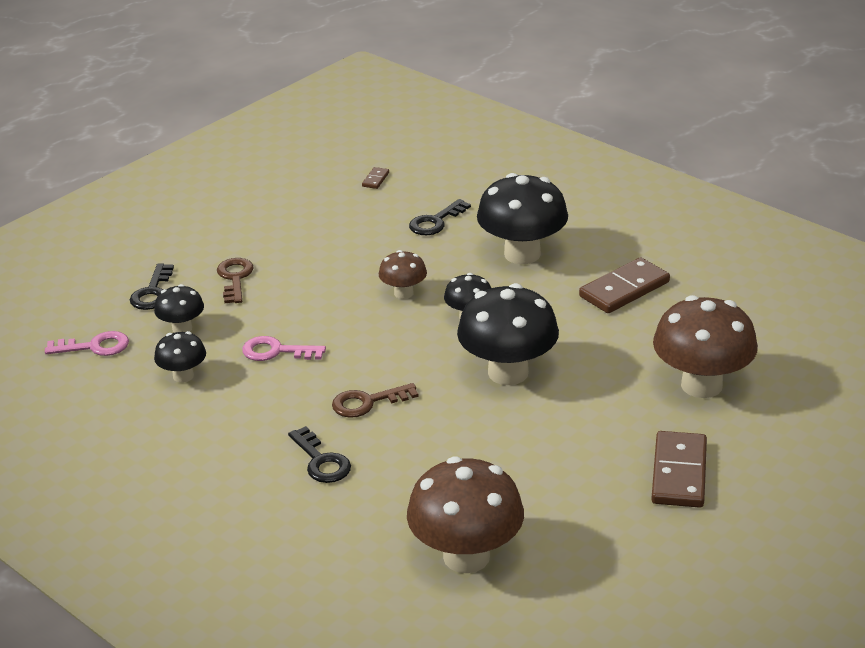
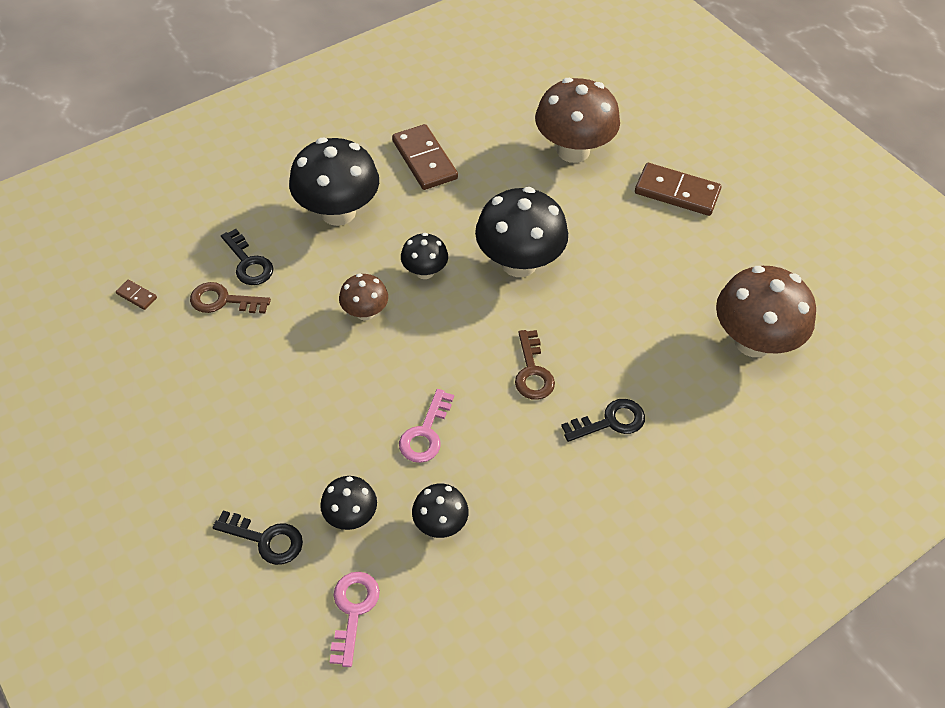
camera: 80 degrees left, 20 degrees up
brown key [217,258,254,303] -> brown key moved to [190,282,271,313]

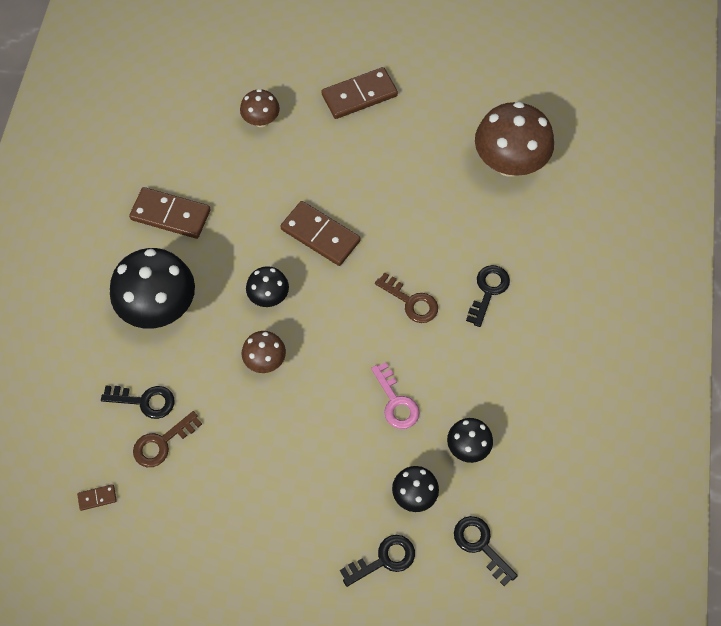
camera: 45 degrees left, 10 degrees up
pink key [330,572,380,667] -> black key [454,516,518,586]
black mushroom [475,187,568,277] -> brown domino [280,201,360,266]
brown mushroom [535,78,620,163] -> brown mushroom [240,89,280,127], size x0.52

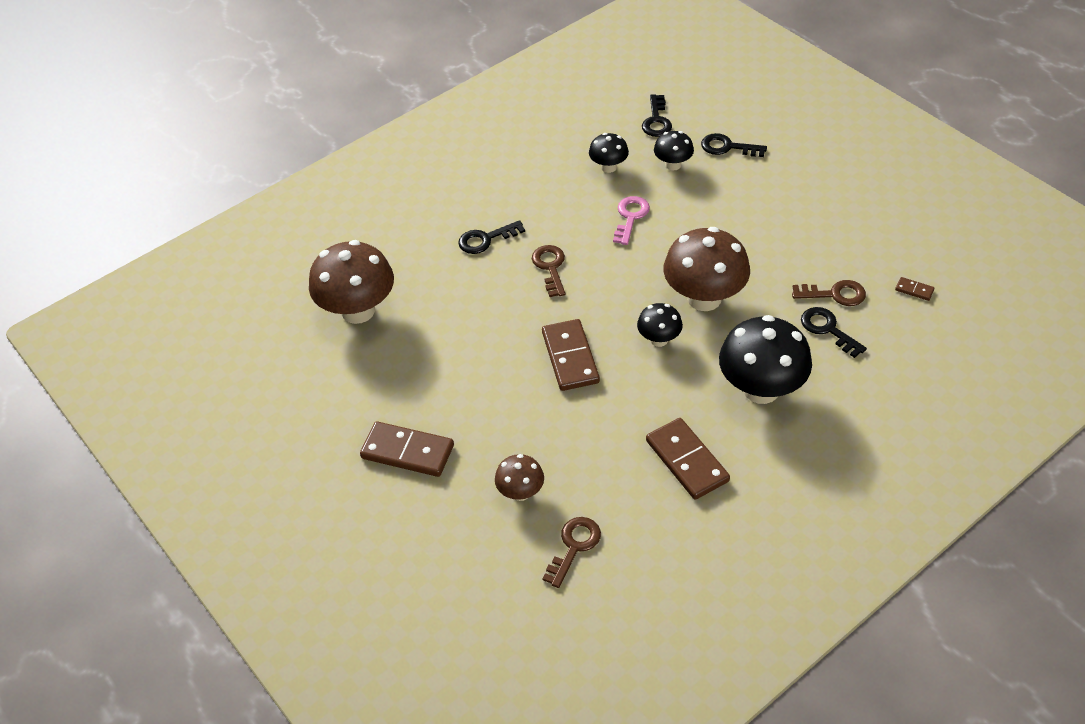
camera: 135 degrees left, 15 degrees down
brown mushroom [242,331,286,373] -> brown mushroom [664,227,750,311], size x1.93
none -> brown key [542,517,601,588]

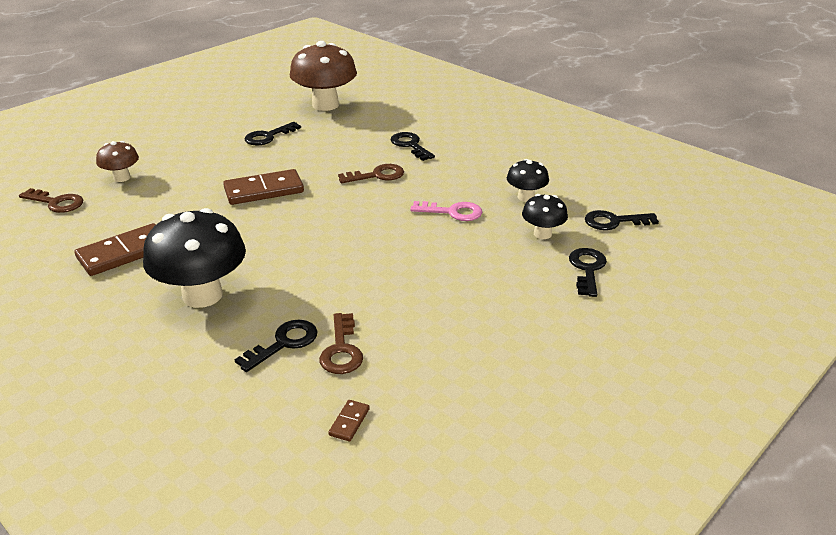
camera: 80 degrees right, 15 degrees down
brown domino [360,422,454,477] -> none
black mushroom [637,303,683,347] -> none
brown mushroom [664,227,750,311] -> none
none -> black key [244,122,301,146]

